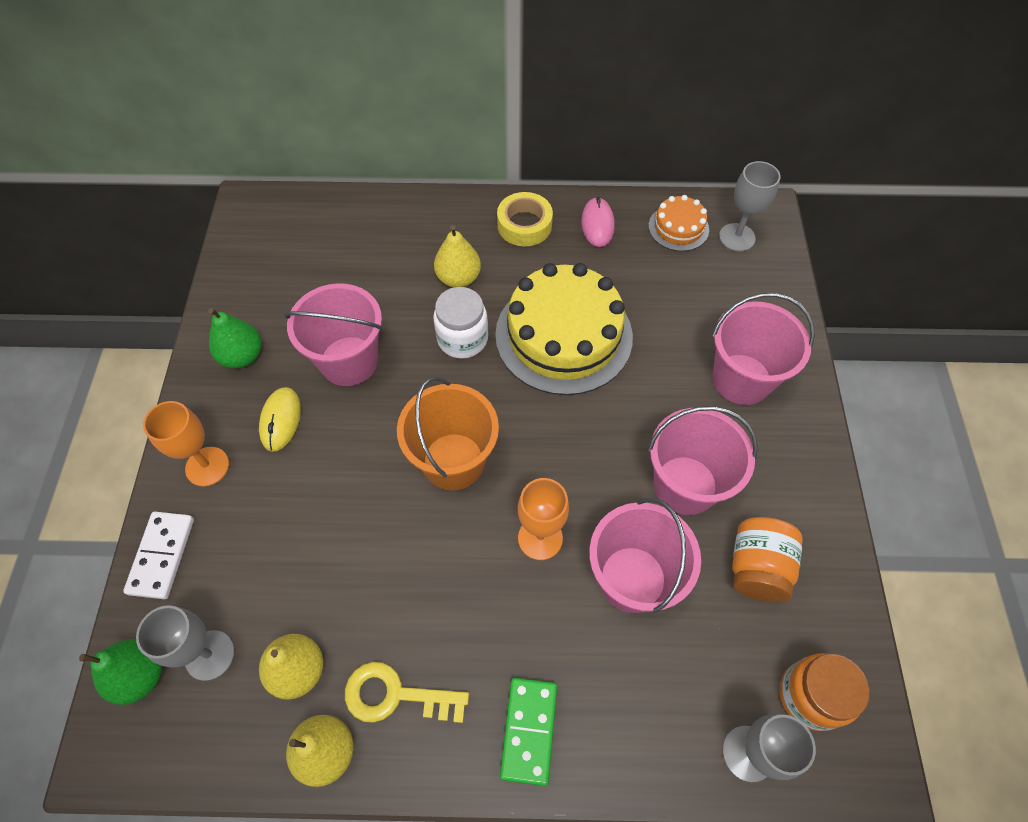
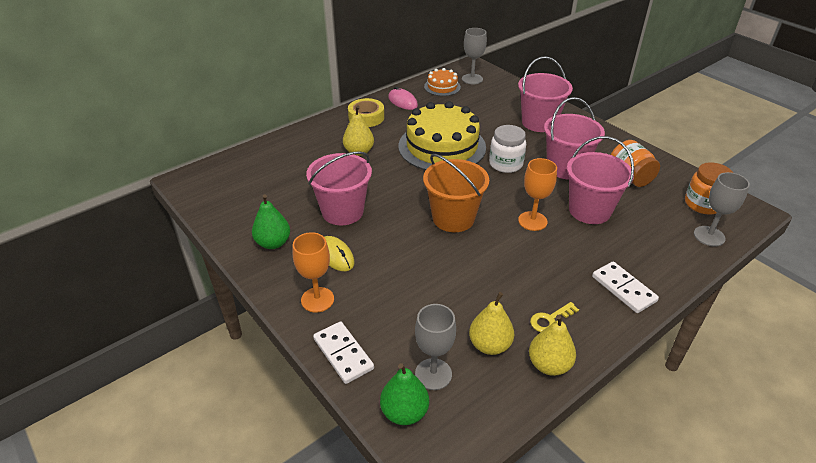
camera: 40 degrees left, 20 degrees down
yellow key [345,662,469,723] -> yellow key [530,302,579,332], size x0.64
white jar [433,287,488,359] -> white jar moved to [489,125,526,173]
green domino [500,678,557,786] -> white domino [592,262,659,313]

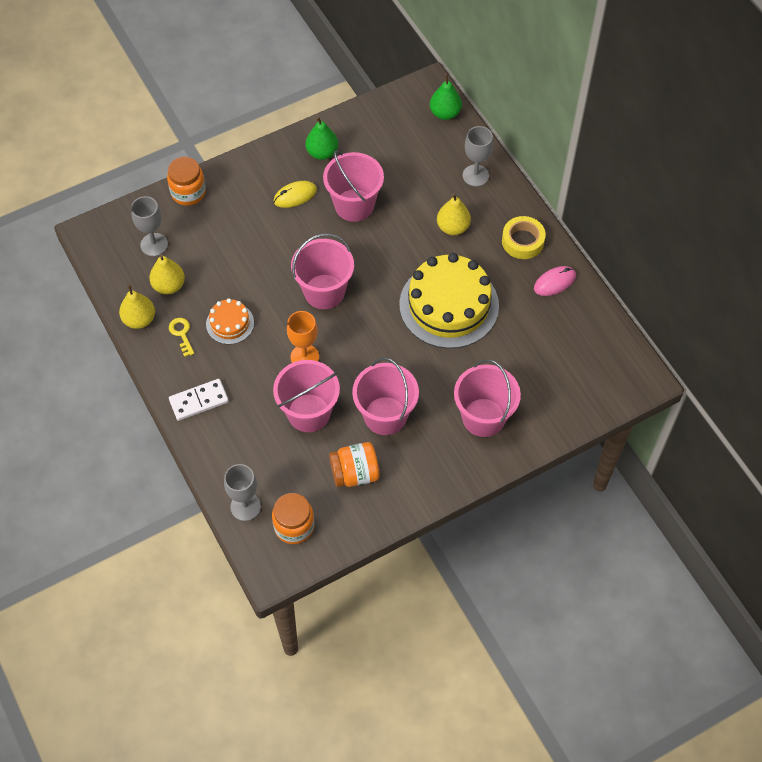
camera: 100 degrees right, 20 degrees up
orange goblet [293,232,334,313] -> none
white domino [313,321,374,384] -> orange jar [167,157,206,206]
green pear [380,363,429,425] -> green pear moved to [430,74,462,120]
orange bucket [423,154,489,232] -> pink bucket [291,233,354,309]
orange cake [424,68,461,96] -> orange cake moved to [206,298,254,344]
grey goblet [462,28,487,84] -> grey goblet moved to [463,126,493,187]
white jar [489,125,526,173] -> none

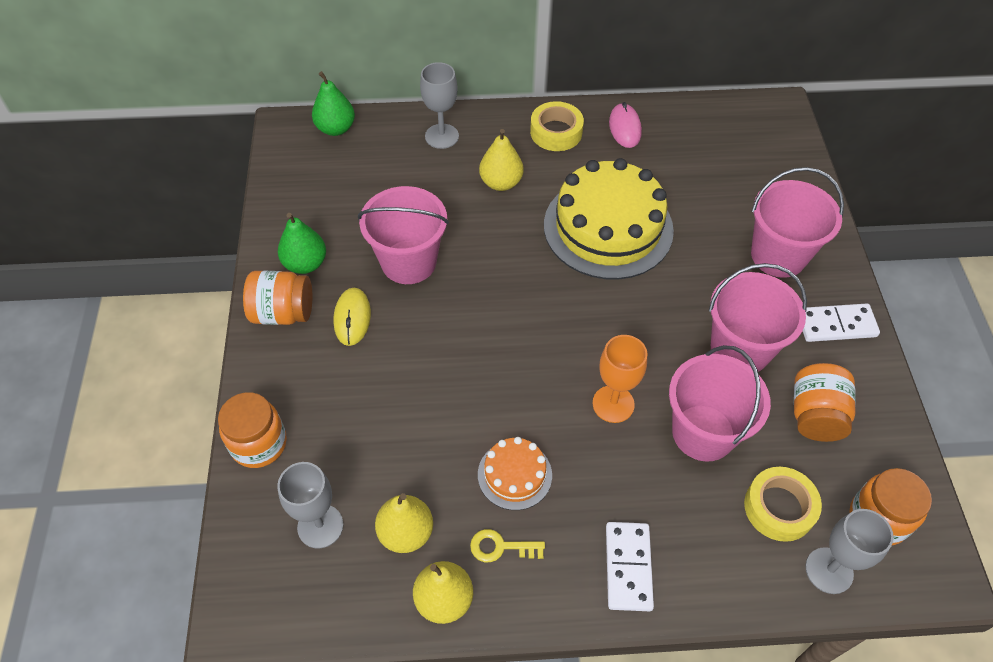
camera: 65 degrees left, 5 degrees down
pink bucket [291,233,354,309] -> none
none -> orange jar [243,271,312,325]
none -> yellow tape [744,467,822,542]
none -> white domino [803,303,880,342]

